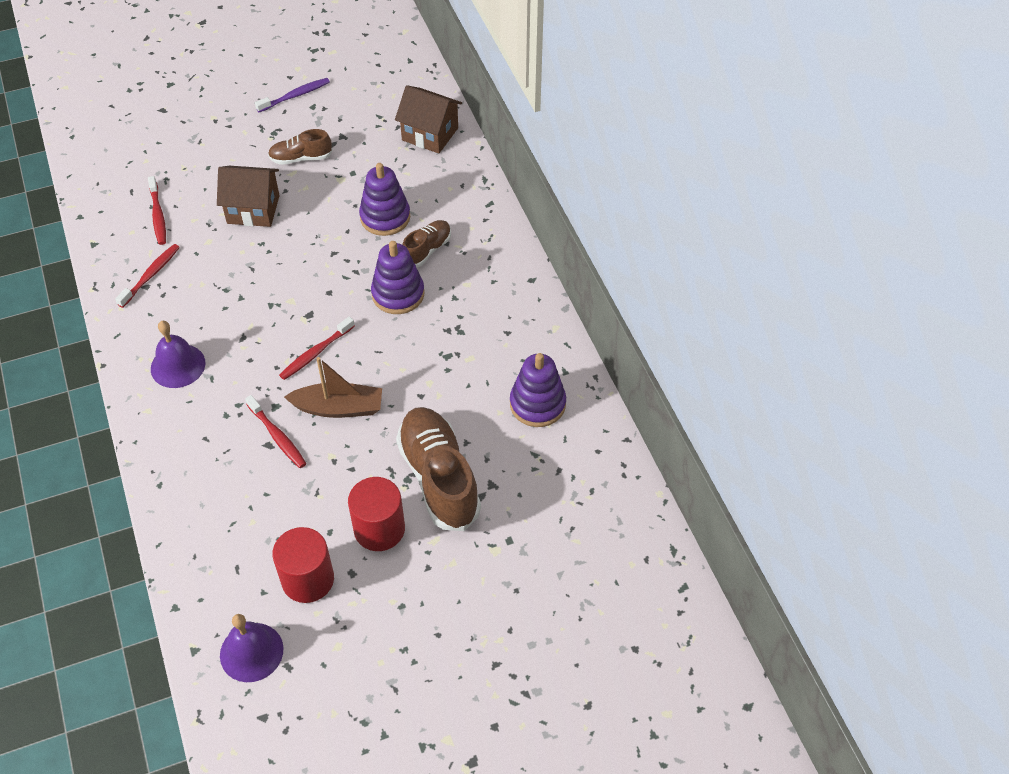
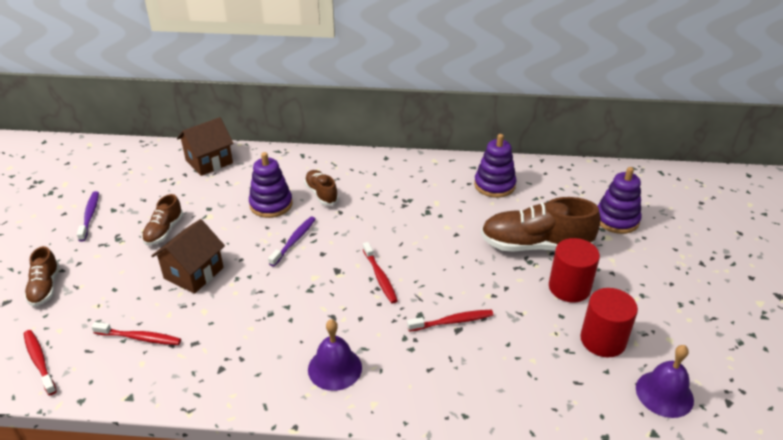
camera: 65 degrees left, 15 degrees down
red toothbrush [115,244,180,308] -> red toothbrush moved to [24,330,57,396]
brown boat [284,357,382,418] -> none
purple stacking toy [371,241,425,314] -> purple stacking toy moved to [598,167,641,234]
none -> brown shoe [24,246,60,306]
none -> purple toothbrush [268,216,316,267]

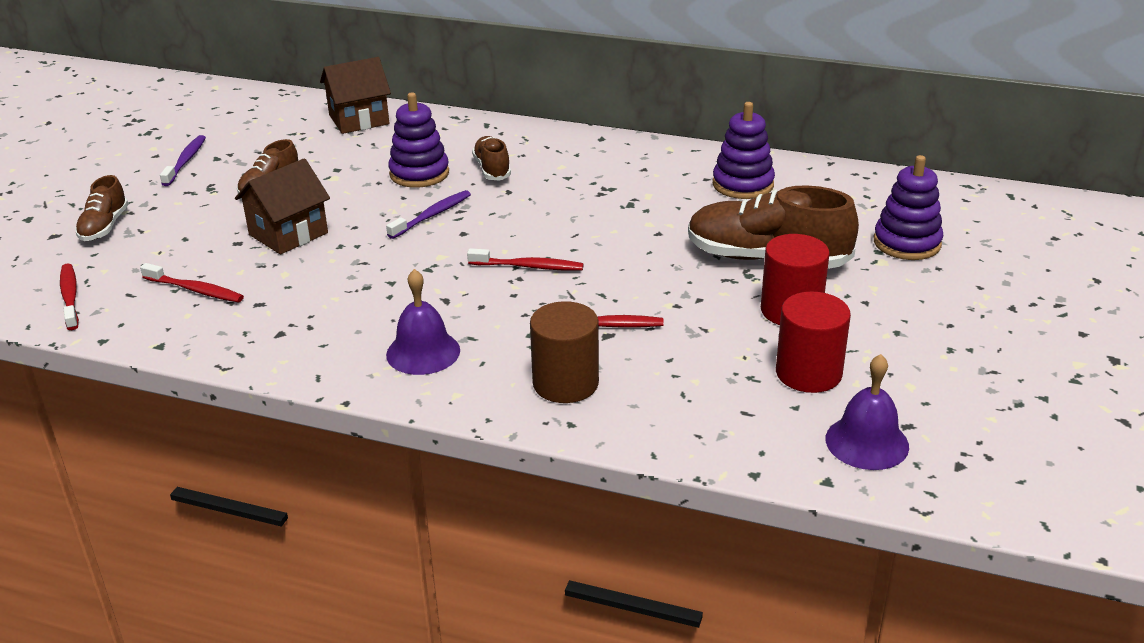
camera: 15 degrees right, 5 degrees down
red toothbrush [363,242,398,303] -> red toothbrush turned 75 degrees counterclockwise [467,248,584,271]
none -> brown cylinder [530,301,599,403]

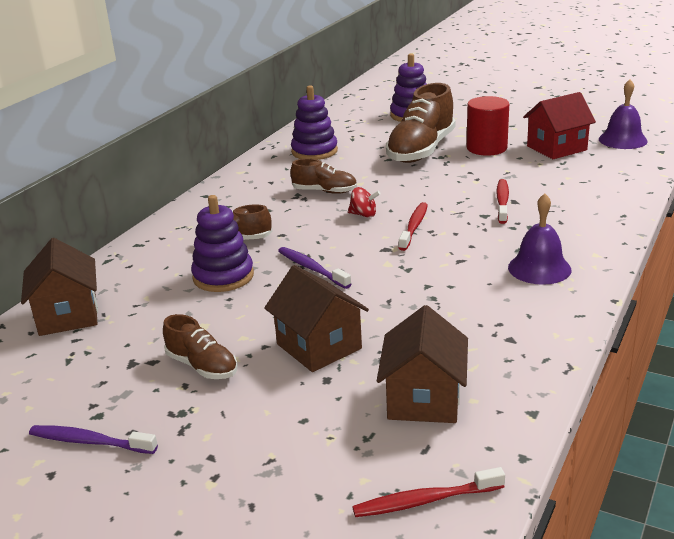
camera: 80 degrees left, 5 degrees down
brown shoe [75,175,128,241] -> brown shoe moved to [291,159,357,194]
red toothbrush [140,263,244,302] -> brown house [377,305,468,423]
brown cylinder [530,301,599,403] -> none
red cylinder [776,292,851,393] -> red house [523,92,596,159]
none -> red spinning top [348,187,381,218]

